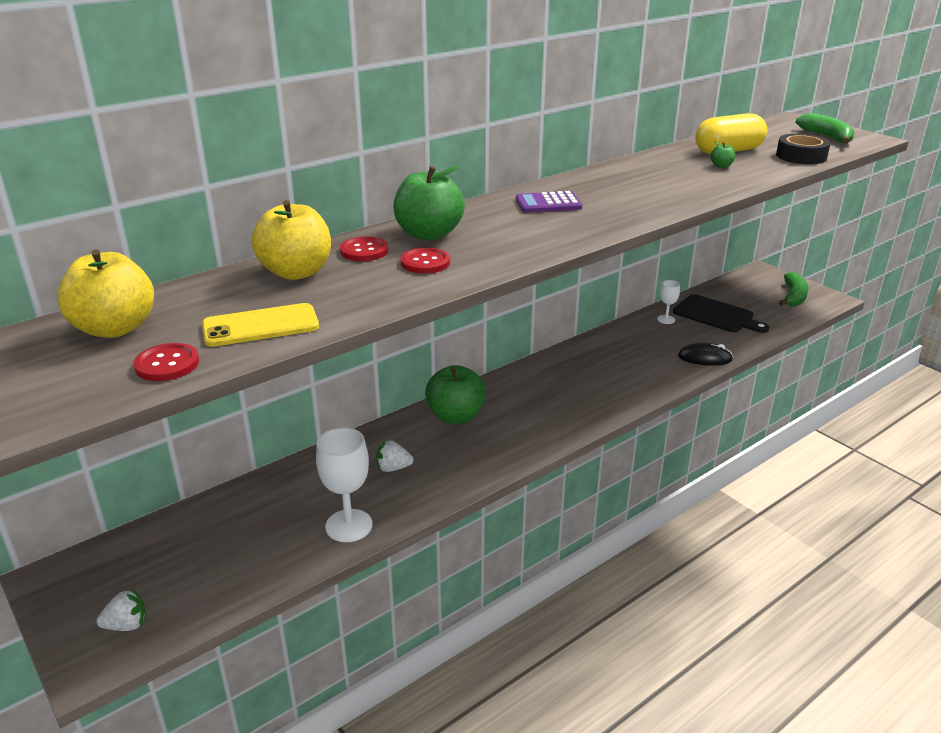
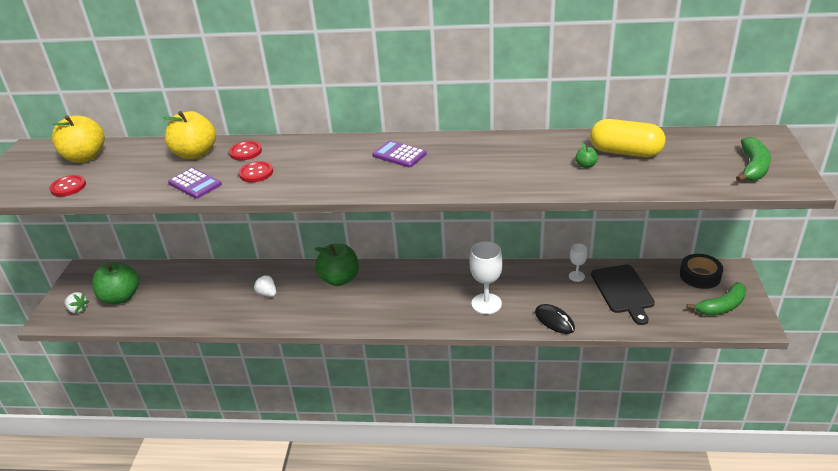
camera: 45 degrees right, 5 degrees up
yellow phone [202,303,319,347] -> none
white goblet [316,427,373,542] -> white goblet moved to [469,241,503,314]
green apple [393,166,465,240] -> green apple moved to [92,262,139,304]
black tape [776,134,831,164] -> black tape moved to [680,254,723,289]
none -> purple calculator [168,168,222,199]

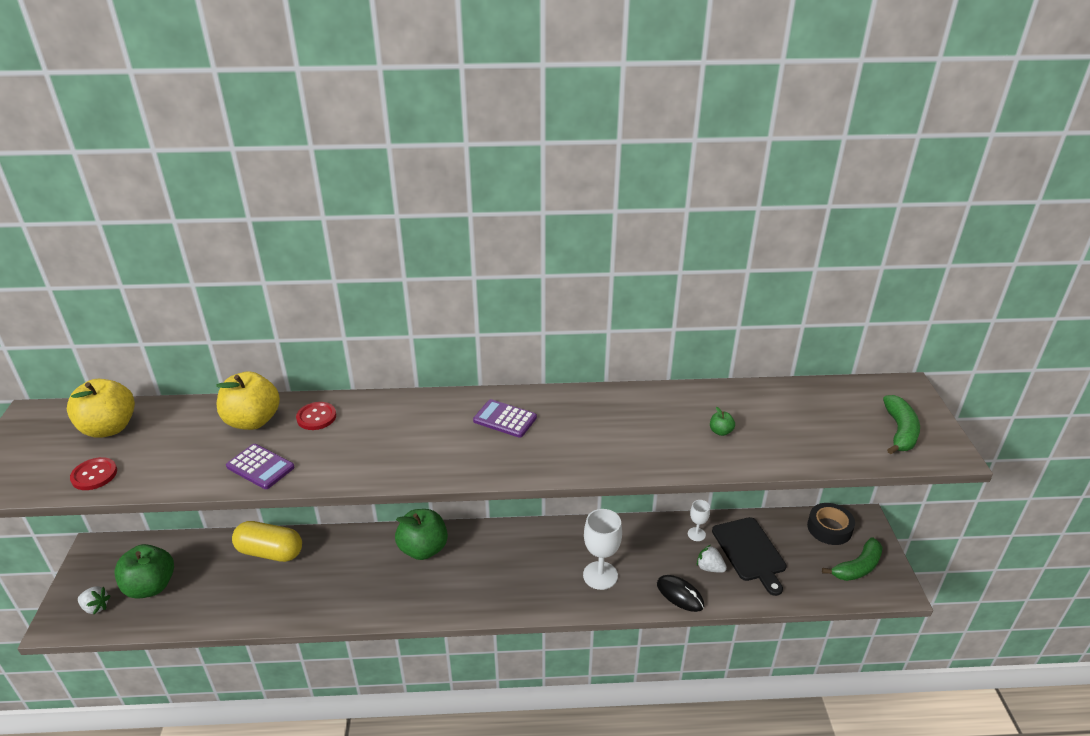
camera: 10 degrees left, 0 degrees up
red button [239,161,273,182] -> none
white strawberry [253,274,277,297] -> white strawberry moved to [697,545,727,573]
yellow capsule [590,119,665,157] -> yellow capsule moved to [232,521,302,562]

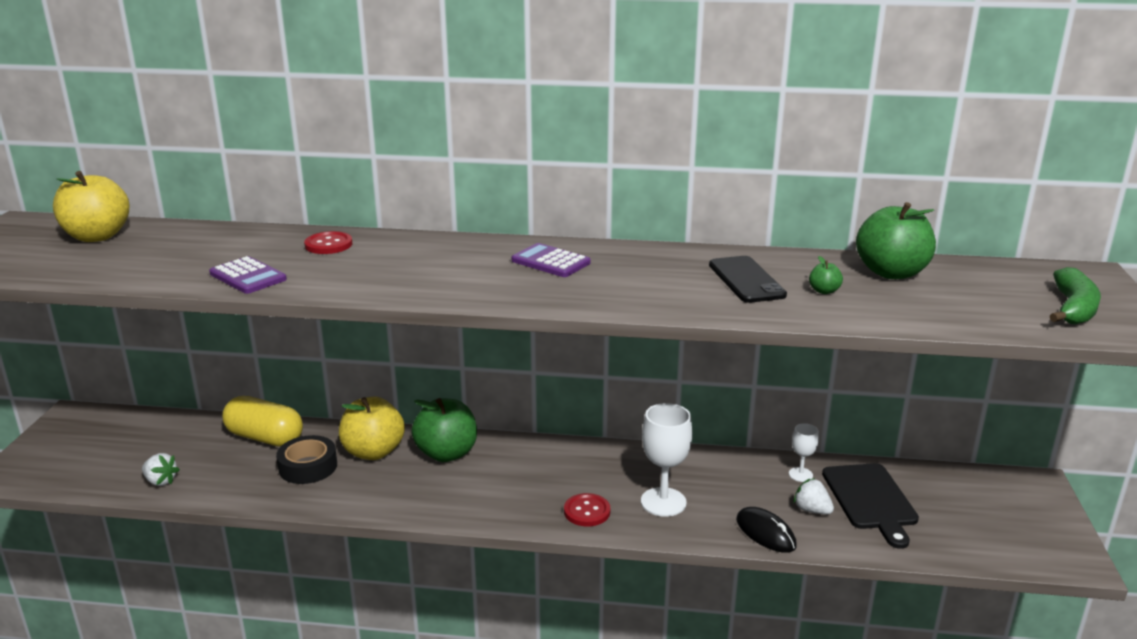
camera: 10 degrees right, 10 degrees down
red button [70,457,117,490] -> red button moved to [564,493,610,526]
white strawberry [78,586,110,614] -> white strawberry moved to [142,453,180,486]
green apple [114,544,174,599] -> green apple moved to [856,202,936,279]
yellow apple [216,371,280,430] -> yellow apple moved to [339,397,405,460]
black tape [807,503,855,545] -> black tape moved to [276,435,337,484]
green banana [822,537,883,581] -> none
none -> black phone [709,256,787,303]

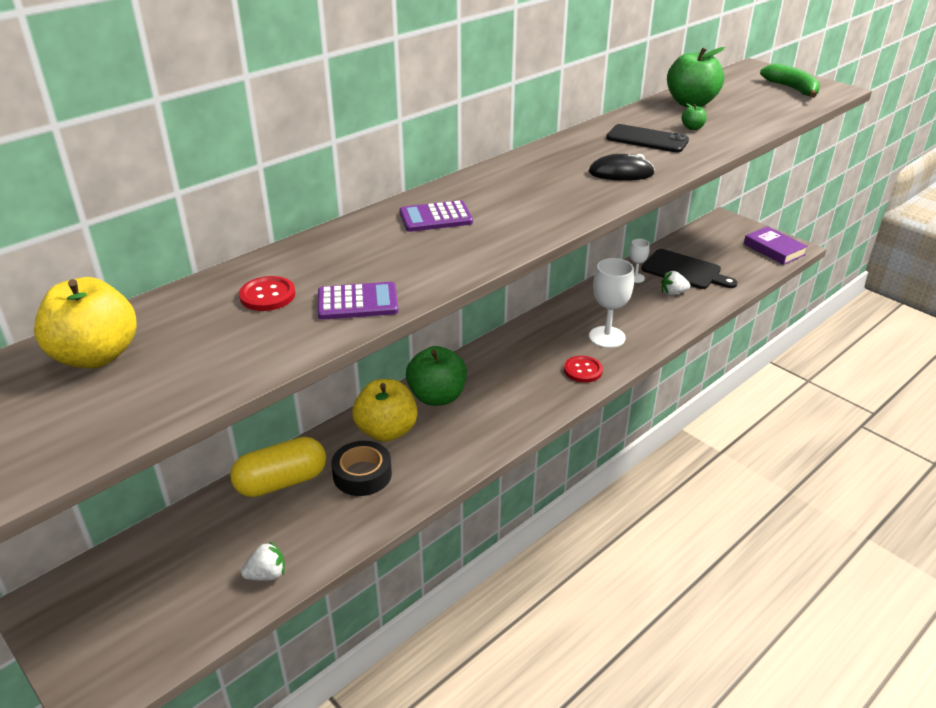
camera: 50 degrees left, 10 degrees up
red button [304,231,352,254] -> red button moved to [239,276,295,311]
purple calculator [512,243,591,277] -> purple calculator moved to [399,200,473,232]
black mouse [736,507,797,553] -> black mouse moved to [589,154,655,181]
none -> purple book [744,226,808,265]

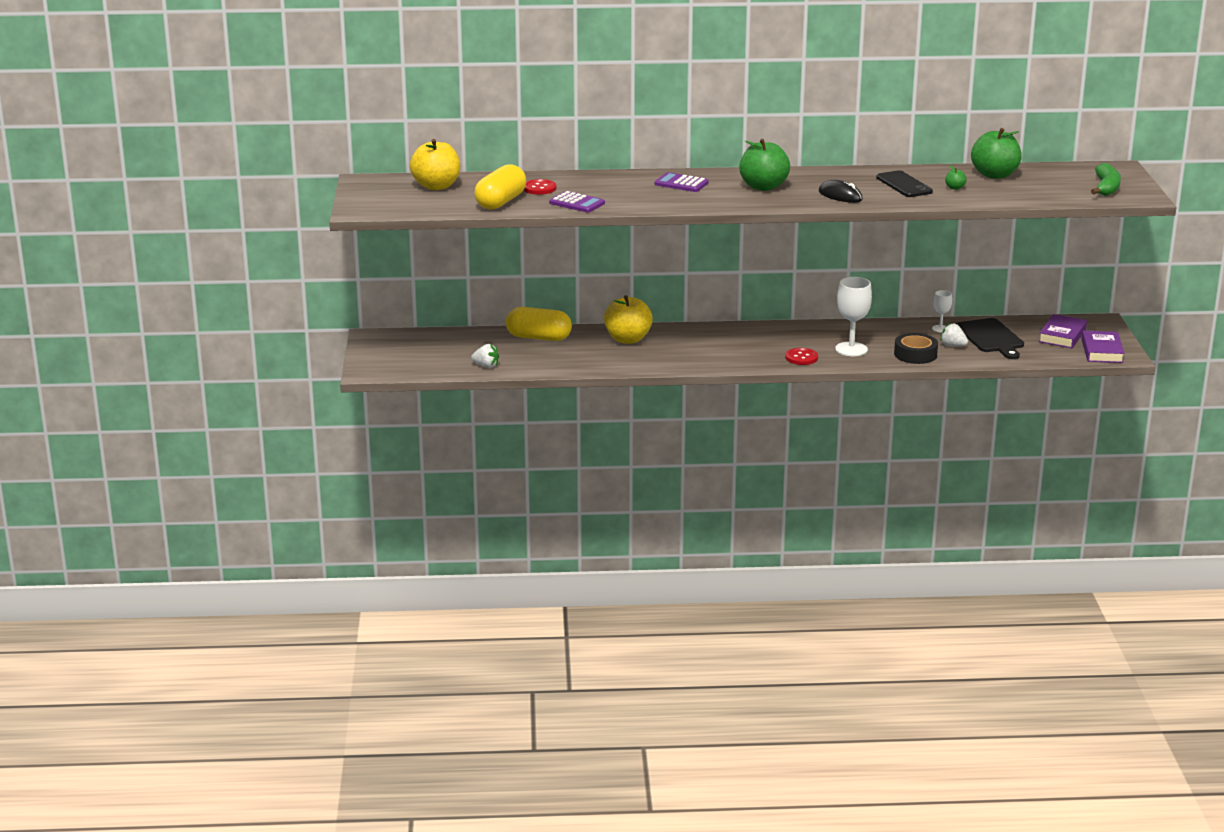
camera: 40 degrees right, 10 degrees down
black tape [331,441,392,496] -> black tape moved to [894,333,938,364]
green apple [406,346,467,406] -> green apple moved to [739,139,790,191]
none -> yellow capsule [474,164,526,210]
none -> purple book [1039,314,1087,348]

